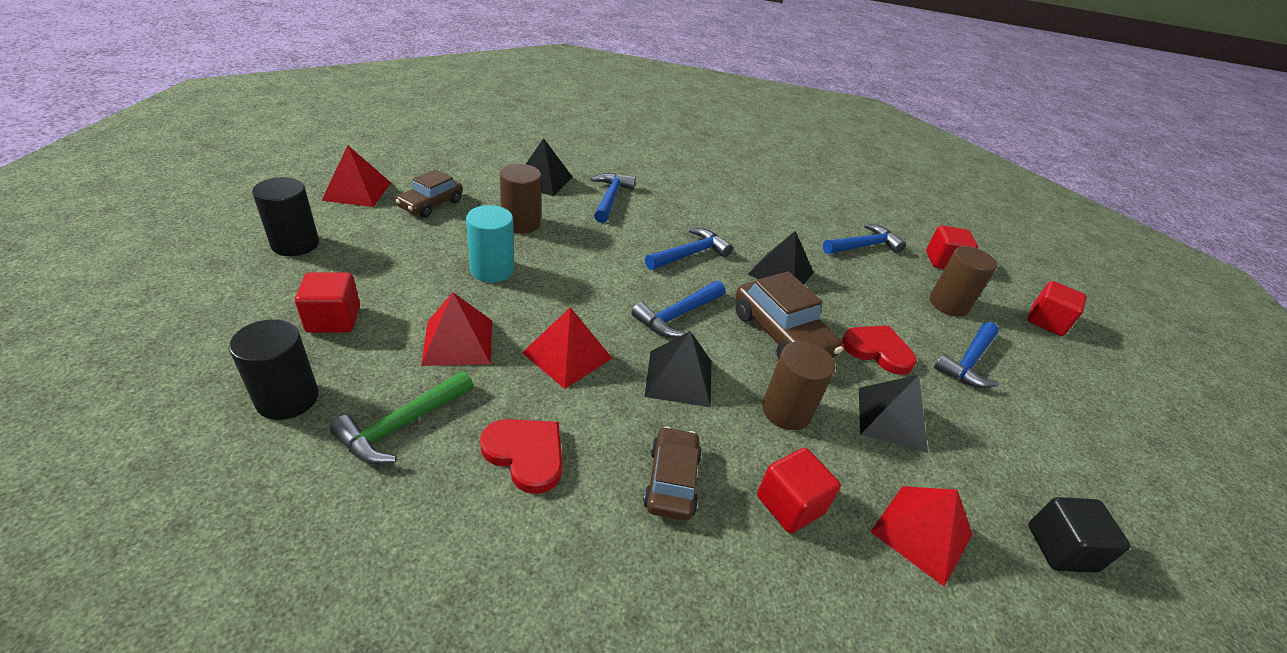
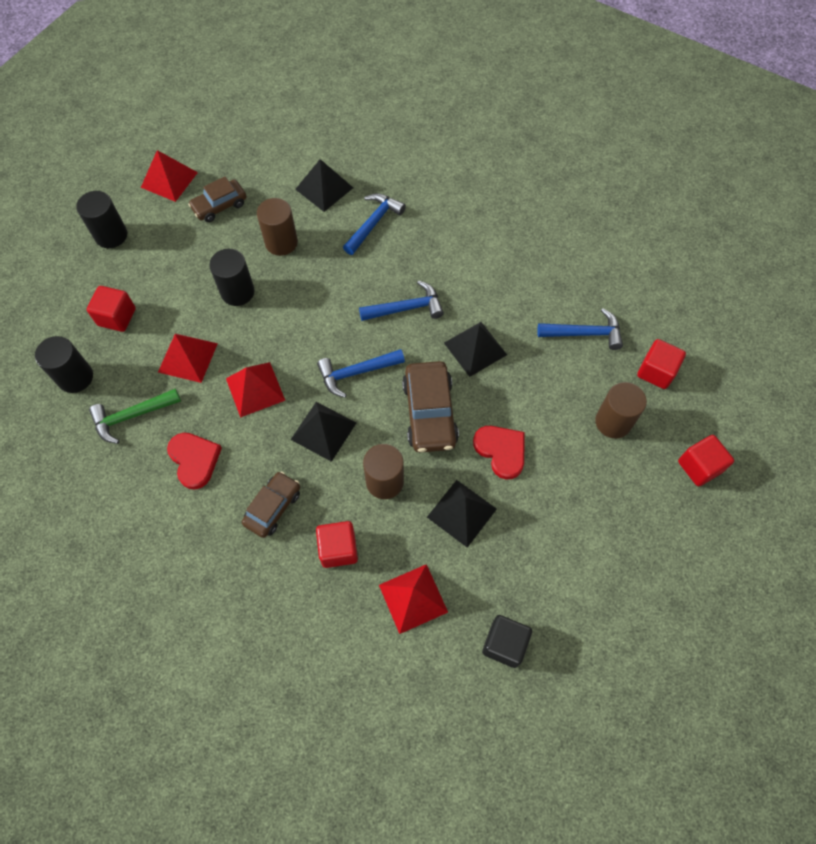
camera: 30 degrees right, 25 degrees up
turquoise cylinder [466,205,514,283] -> black cylinder [209,249,255,306]
blue hammer [934,322,999,388] -> none

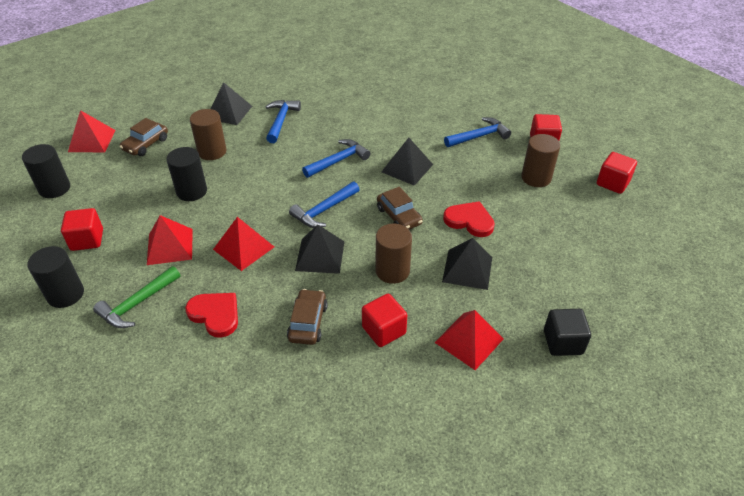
camera: 25 degrees left, 20 degrees down
brown car [402,361,459,453] -> brown car [377,187,423,230], size x0.65

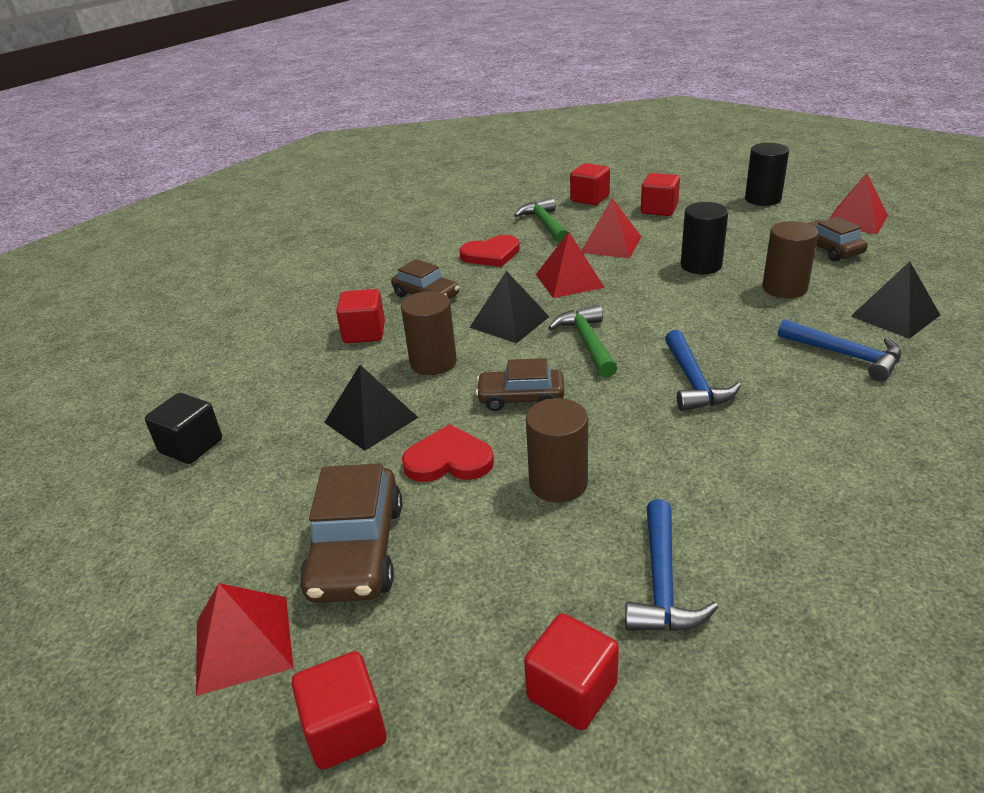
camera: 125 degrees right, 10 degrees down
black cylinder [27,246,84,308] -> red cube [570,163,610,205]
blue hammer [289,181,360,228] -> green hammer [548,305,617,378]
black pyramid [381,138,433,186] -> none
red pyramid [434,310,503,370] -> red pyramid moved to [196,583,293,696]
red heart [443,201,495,237] -> red heart turned 150 degrees counterclockwise [402,424,494,482]
brown cylinder [521,134,560,187] -> brown cylinder moved to [526,398,588,503]
none -> brown car [300,463,402,603]

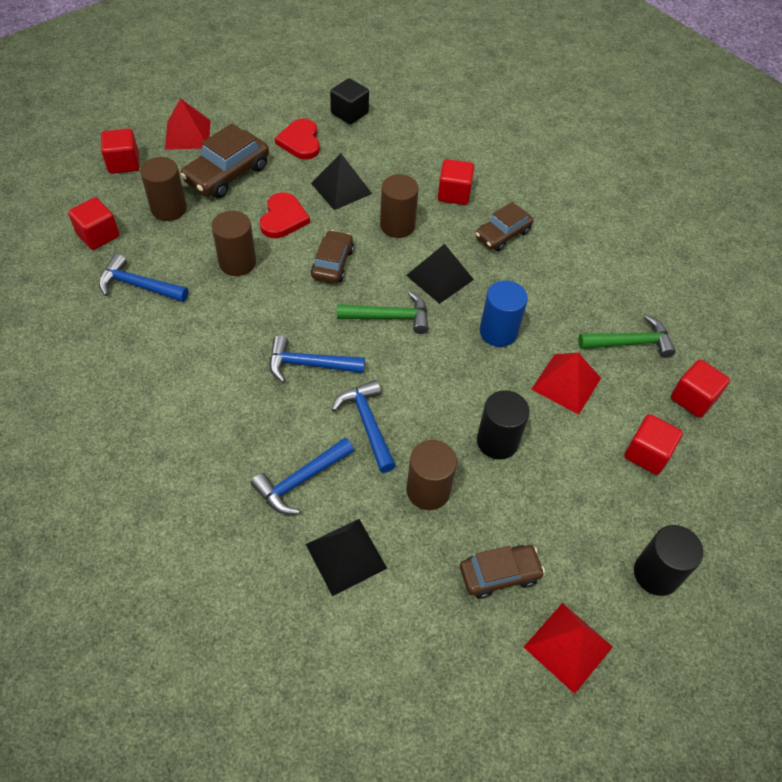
camera: 95 degrees right, 20 degrees up
brown car [300,463,402,603] -> brown car turned 60 degrees counterclockwise [180,123,269,198]
red heart [459,235,520,267] -> red heart moved to [275,119,320,160]
red pyramid [536,232,605,298] -> blue cylinder [480,280,528,347]
none -> brown cylinder [140,157,187,221]
none -> blue hammer [331,380,396,473]

